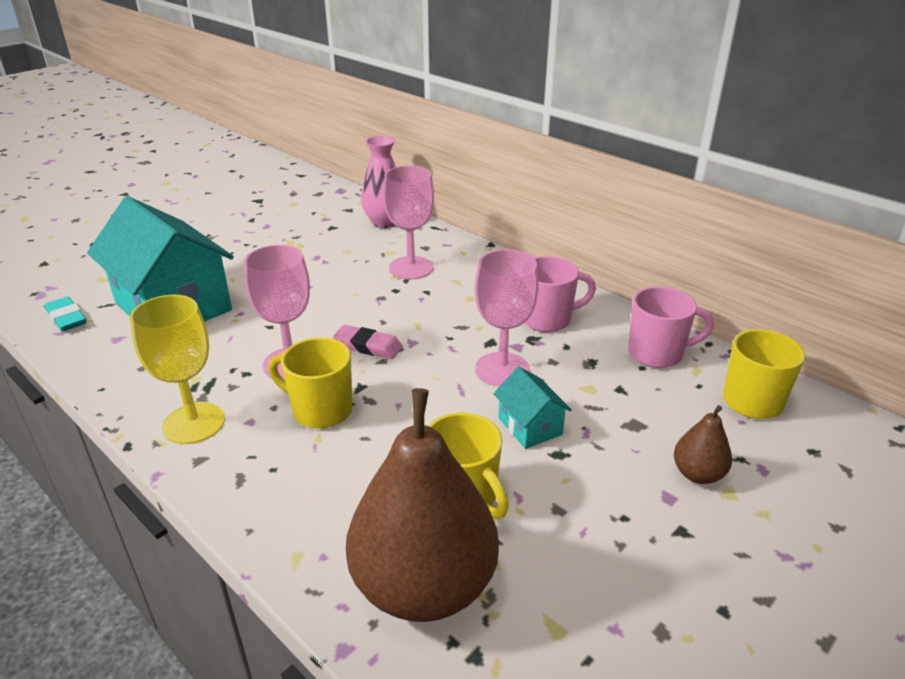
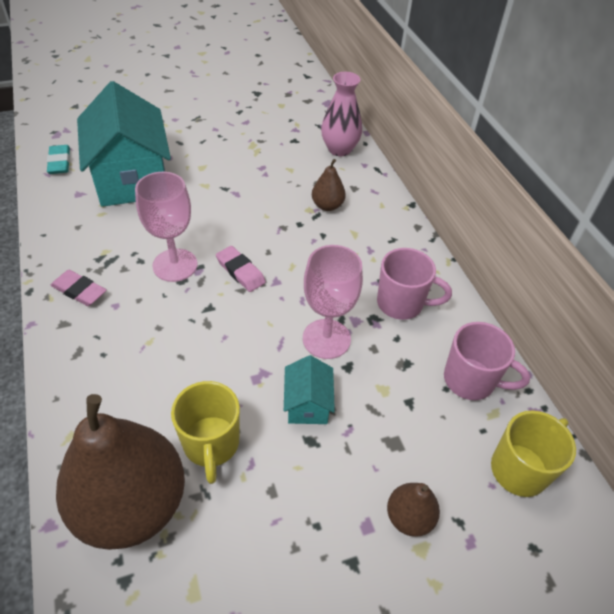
camera: 25 degrees right, 15 degrees up
yellow goblet [130,295,225,444] -> pink eraser [51,270,107,306]
yellow mug [269,337,353,429] -> none
pink goblet [383,166,434,280] -> brown pear [312,159,346,211]

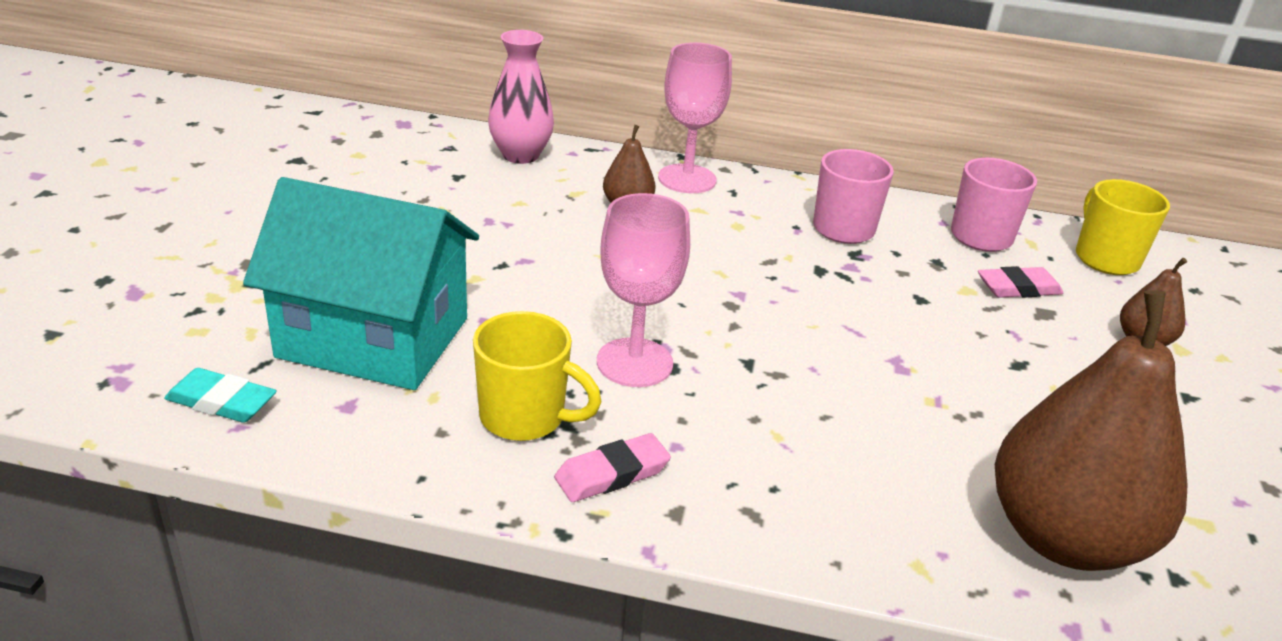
camera: 60 degrees left, 15 degrees down
yellow mug [171,381,240,484] -> yellow mug moved to [473,311,602,441]
pink eraser [216,246,266,292] -> pink eraser moved to [978,266,1063,298]
turquoise house [284,355,335,424] -> none
pink goblet [303,245,363,359] -> pink goblet moved to [658,42,732,193]

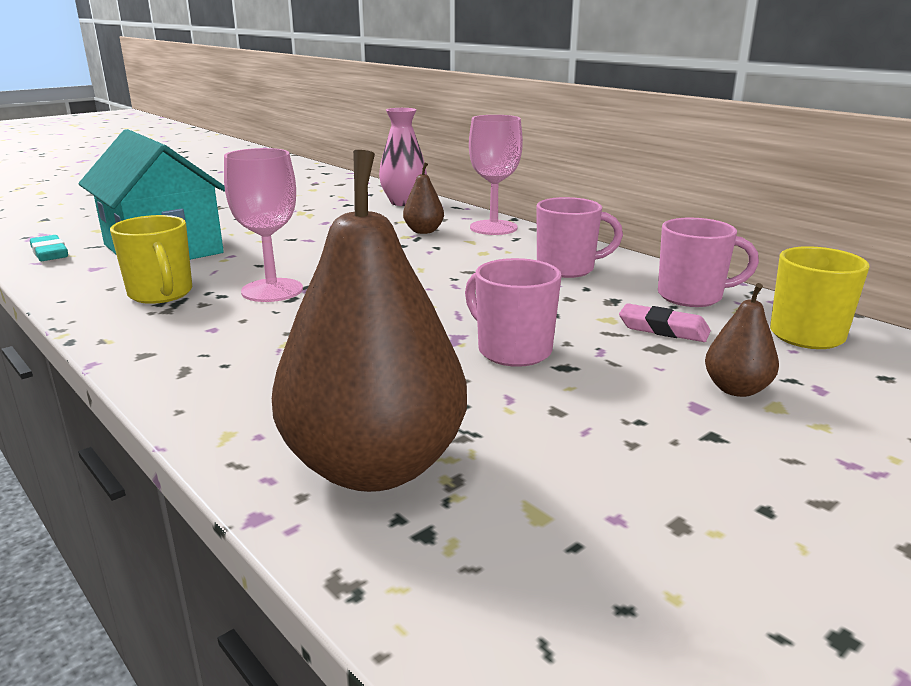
camera: 40 degrees right, 10 degrees down
pink eraser [554,433,671,502] -> none
none -> pink mug [465,258,561,367]

